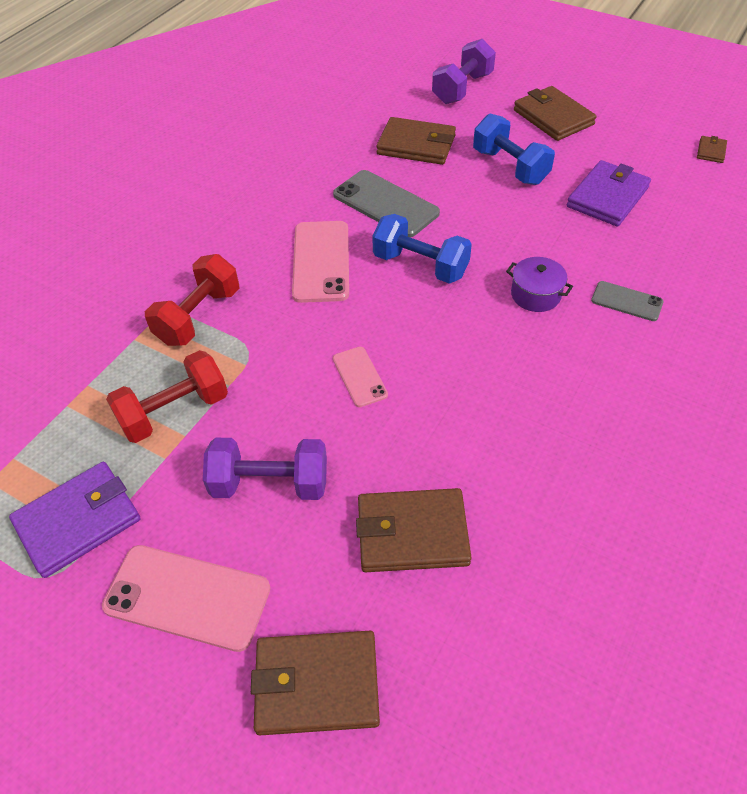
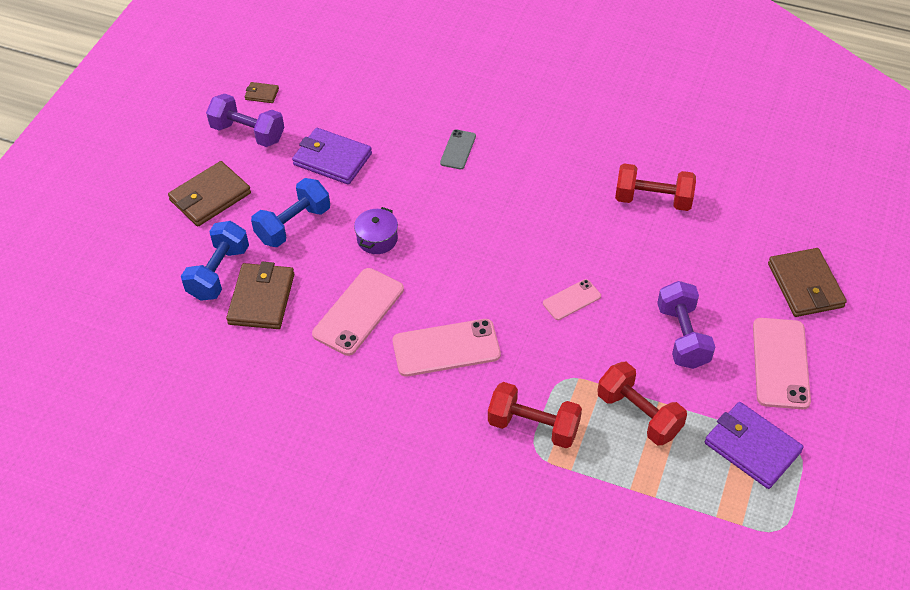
camera: 100 degrees left, 0 degrees up
grey phone [333,170,440,237] -> pink phone [312,268,404,356]
brown wallet [356,488,472,572] -> none
blue dumbbell [372,214,472,284] -> blue dumbbell moved to [181,221,249,301]
purple dumbbell [432,39,496,104] -> purple dumbbell moved to [206,94,284,147]
purple pot [506,257,573,312] -> purple pot moved to [354,207,398,254]
none -> red dumbbell [615,164,696,211]

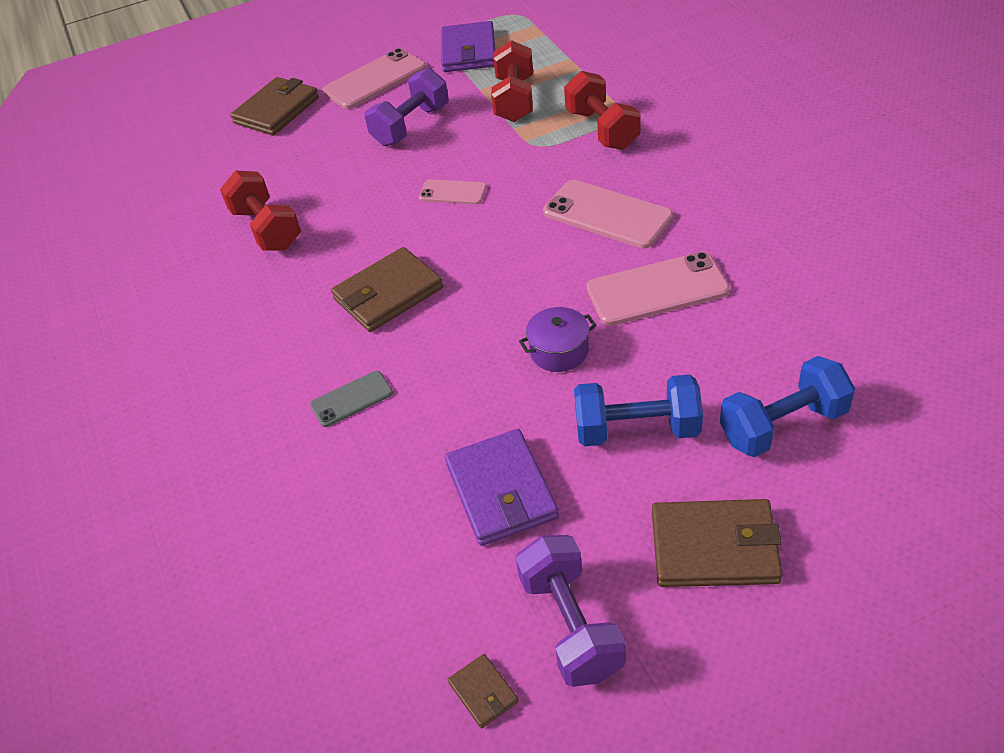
camera: 130 degrees left, 5 degrees down
brown wallet [226,262,294,329] -> brown wallet moved to [331,247,443,332]

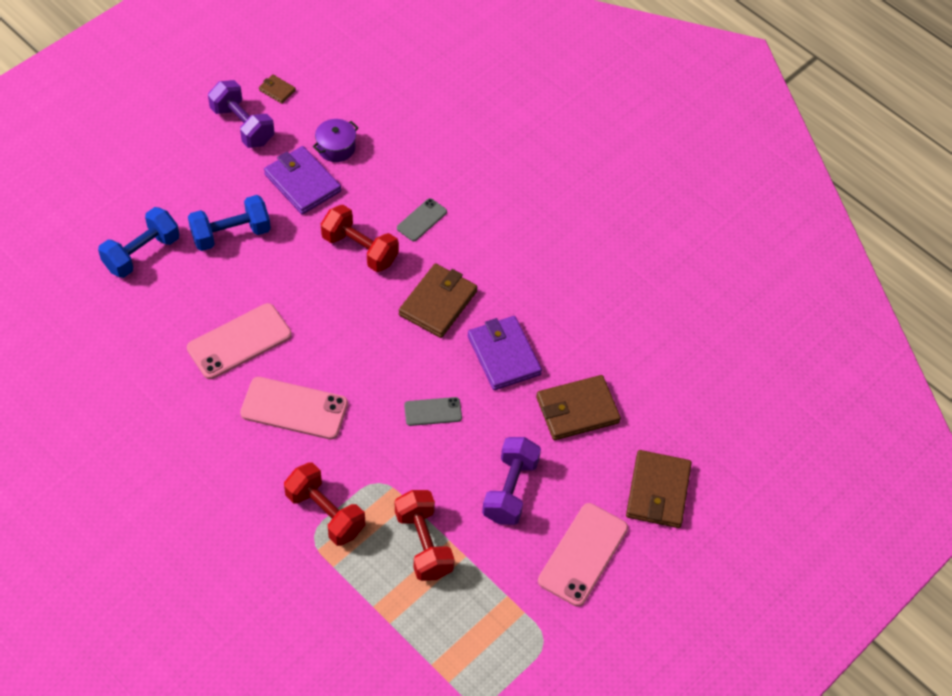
camera: 150 degrees right, 10 degrees up
red dumbbell [220,171,301,251] -> red dumbbell moved to [321,205,399,272]
pink phone [419,179,487,204] -> grey phone [404,397,462,426]
purple wallet [441,21,495,72] -> purple wallet moved to [468,316,542,390]
purple pot [519,307,597,372] -> purple pot moved to [313,119,359,162]
brown wallet [652,499,783,587] -> brown wallet moved to [536,375,621,440]

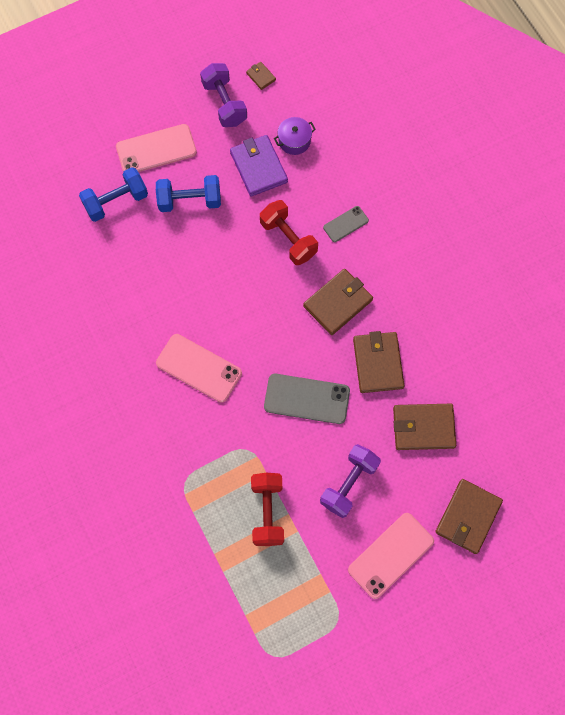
camera: 20 degrees right, 15 degrees up
pink phone [187,303,292,379] -> pink phone moved to [116,124,197,172]
red dumbbell [284,462,365,546] -> none
grey phone [404,397,462,426] -> grey phone [264,374,350,424], size x1.79
purple wallet [468,316,542,390] -> brown wallet [353,331,404,393]

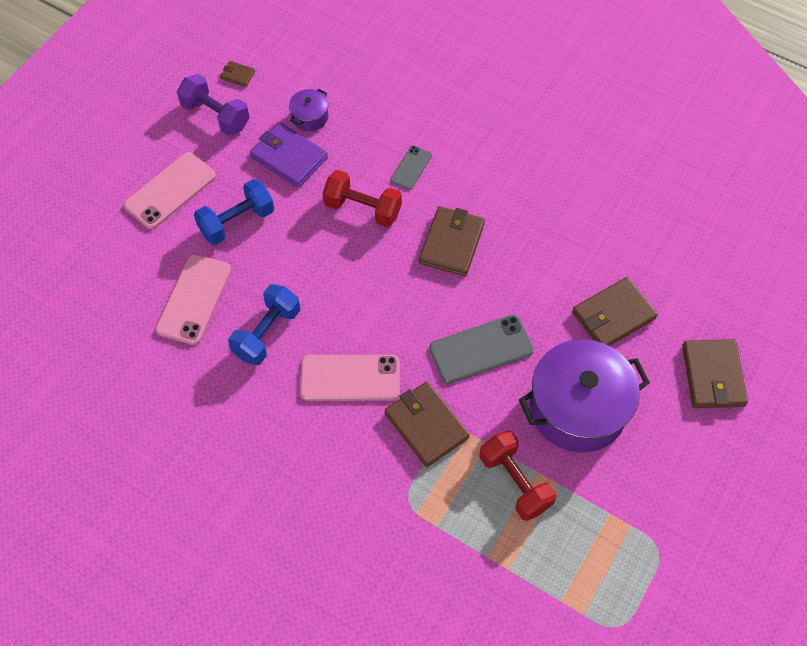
camera: 30 degrees left, 10 degrees down
blue dumbbell [79,167,148,222] -> blue dumbbell moved to [228,284,300,365]
purple dumbbell [320,444,381,518] -> purple pot [519,339,650,453]
pink phone [348,513,434,599] -> pink phone moved to [155,254,231,345]
brown wallet [353,331,404,393] -> brown wallet moved to [385,382,470,467]

